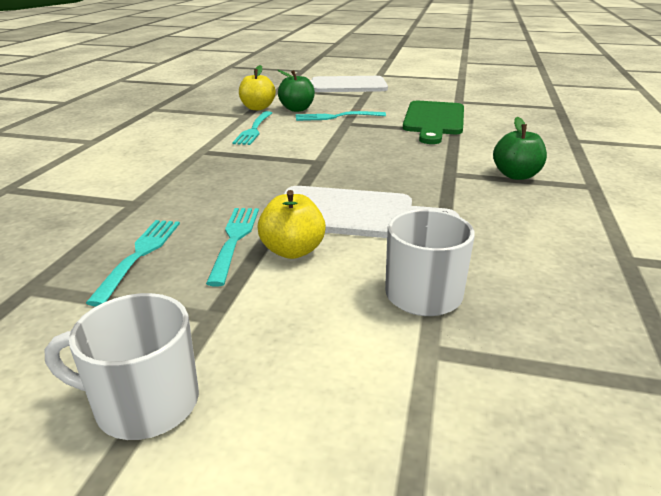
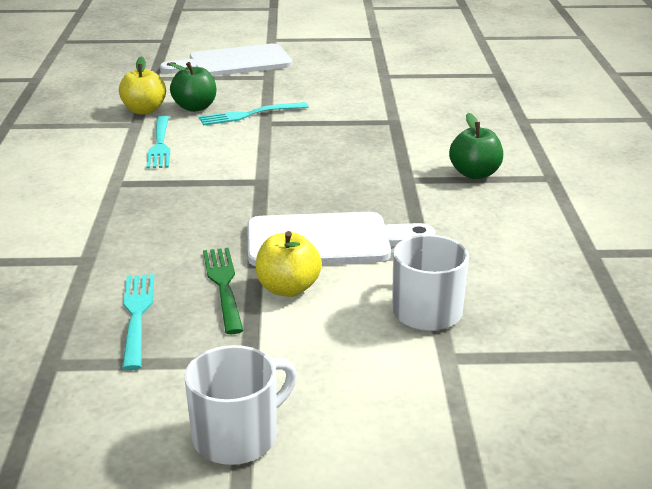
camera: 15 degrees left, 0 degrees up
white mug [44,293,199,440] -> white mug turned 150 degrees clockwise [185,345,297,465]
turquoise fork [206,208,259,287] -> green fork [203,248,244,334]
green cutting board [403,101,464,144] -> none

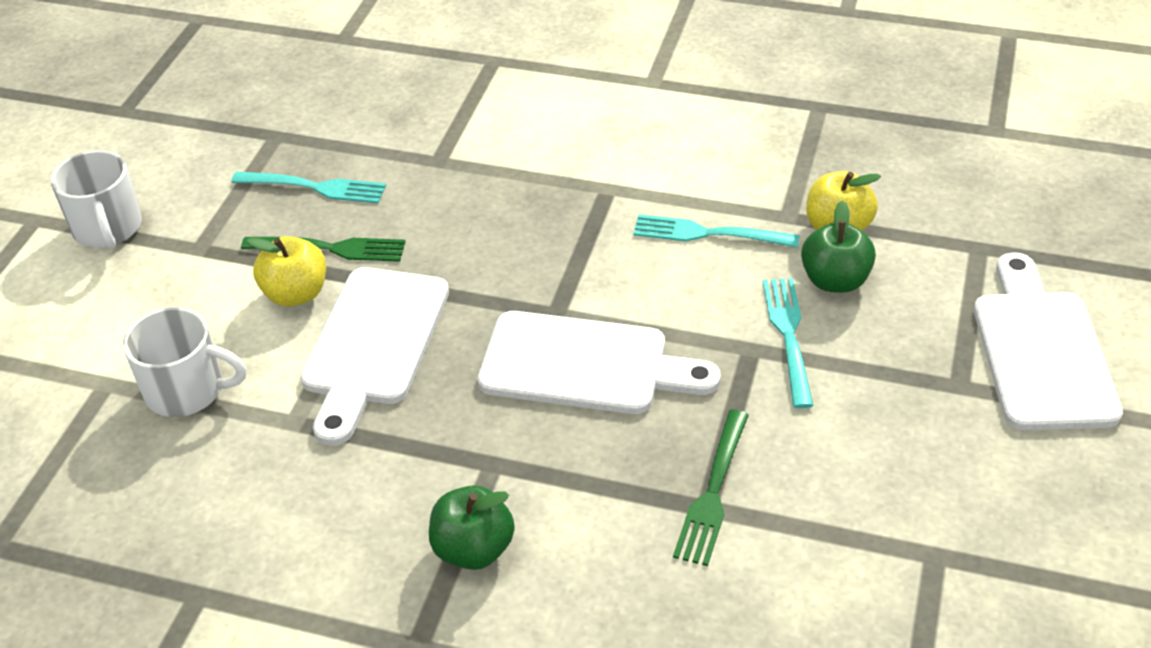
camera: 110 degrees right, 15 degrees up
none -> white cutting board [478,311,721,414]
none -> green fork [673,410,749,566]

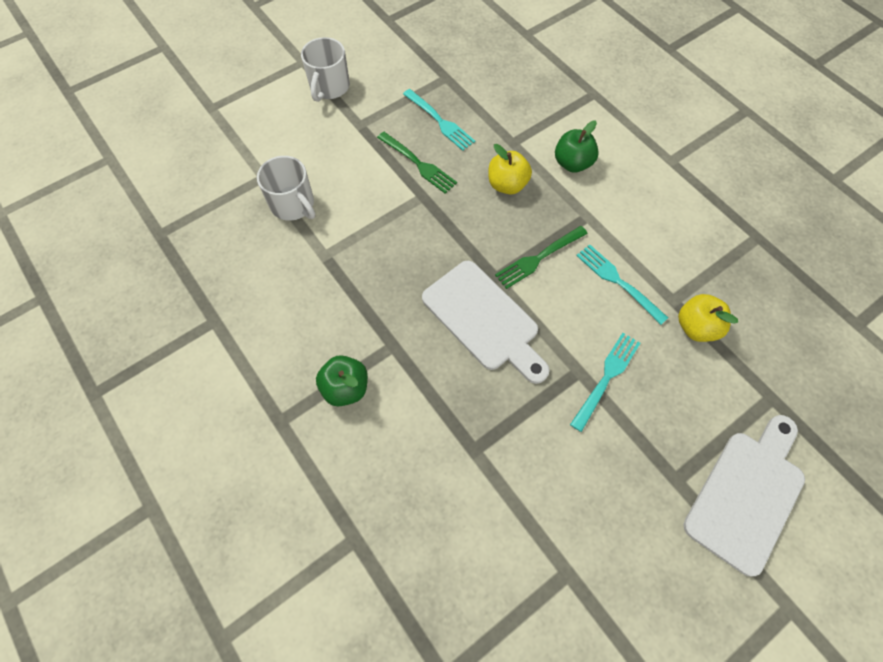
camera: 35 degrees right, 20 degrees up
yellow apple [246,236,326,307] -> yellow apple moved to [488,144,532,195]
white cutting board [300,267,449,446] -> none
green fork [673,410,749,566] -> green fork moved to [495,226,588,289]
green apple [801,200,876,293] -> green apple moved to [555,120,599,173]

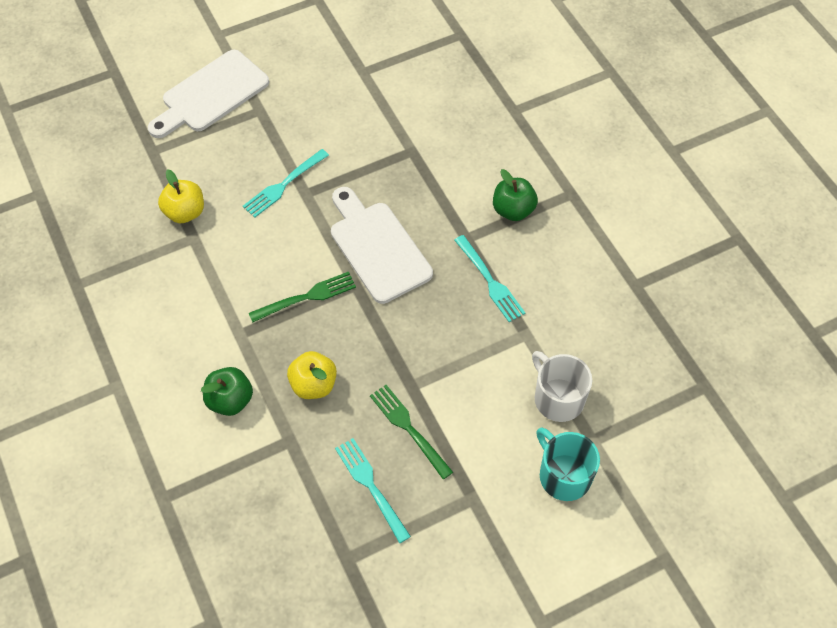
camera: 170 degrees left, 5 degrees down
white mug [301,37,350,102] -> none
turquoise fork [576,244,668,325] -> turquoise fork moved to [454,235,525,322]
none -> turquoise mug [536,427,600,501]

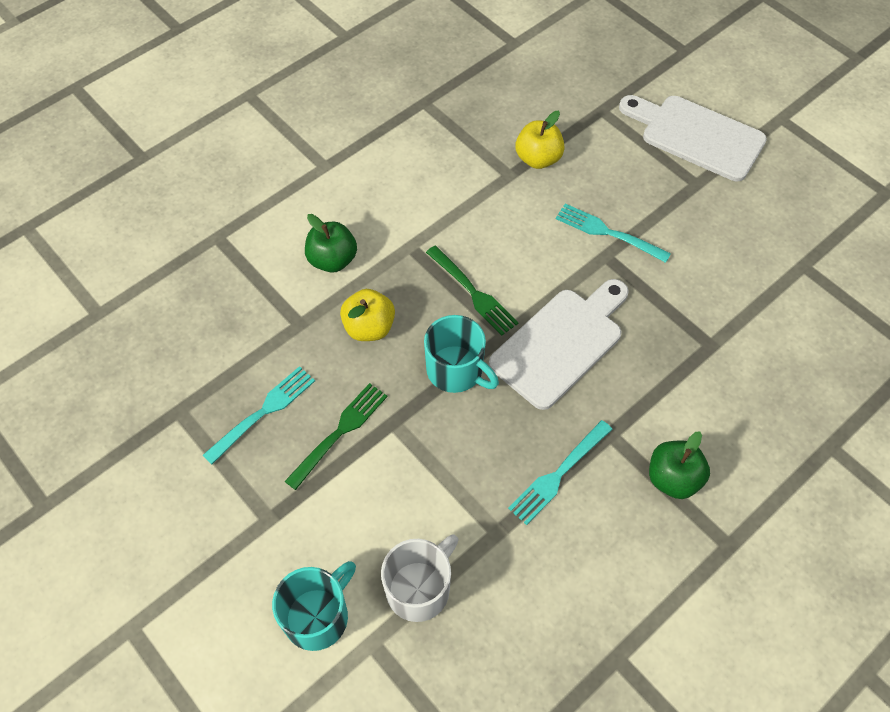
camera: 75 degrees right, 0 degrees up
none -> turquoise mug [424,315,499,393]

